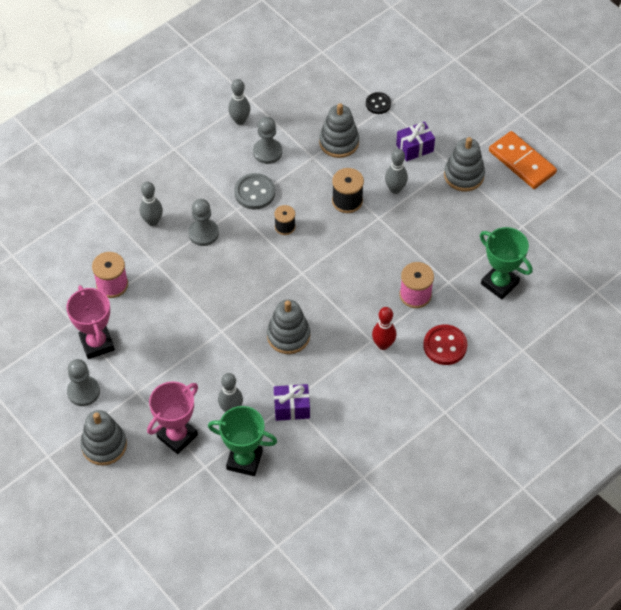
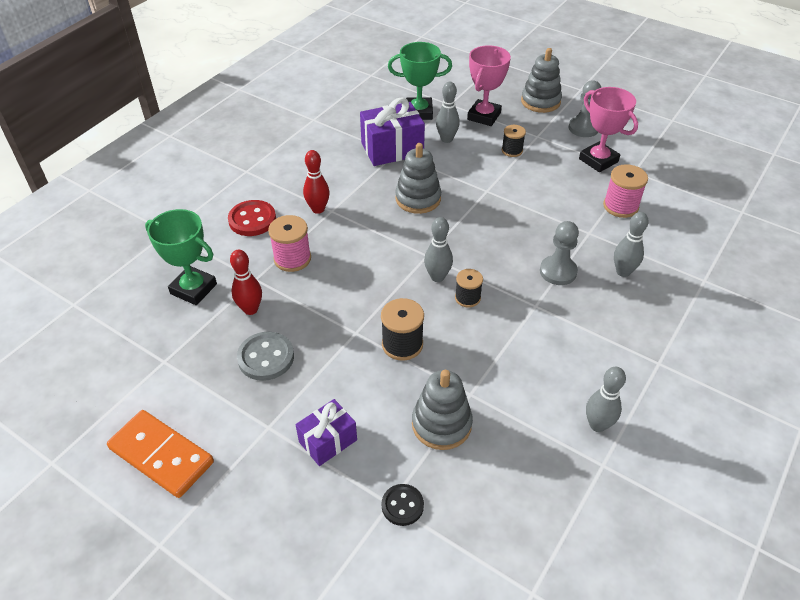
camera: 165 degrees right, 10 degrees down
grey button [234,173,275,210] -> grey button moved to [237,332,294,381]
grey pawn [253,117,282,164] -> none
purple gift [274,384,310,421] -> purple gift [360,97,425,166], size x1.62
grey bowling pin [385,149,408,194] -> grey bowling pin moved to [424,217,453,282]
grey stacking toy [444,137,485,191] -> none
none -> red bowling pin [230,250,262,315]
none -> black spool [502,125,526,157]

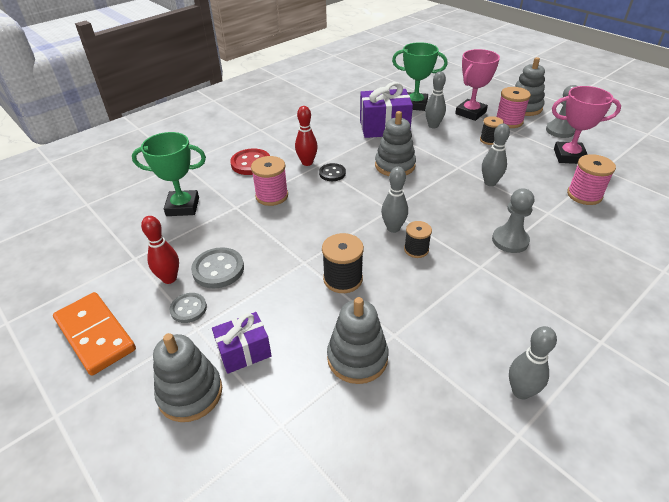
camera: 15 degrees right, 5 degrees down
green trophy [145,209,217,305] -> green trophy turned 45 degrees counterclockwise [132,132,206,216]
red bowling pin [230,250,262,315] -> red bowling pin moved to [141,216,179,284]
black button [381,484,424,526] -> black button moved to [319,163,346,181]
pink trophy [579,87,638,172] -> pink trophy turned 60 degrees counterclockwise [552,86,621,164]
grey bowling pin [614,212,648,277] -> grey bowling pin moved to [482,123,510,186]
none -> grey stacking toy [153,333,222,422]
none -> grey button [170,293,207,323]
none -> pink spool [496,87,531,128]

